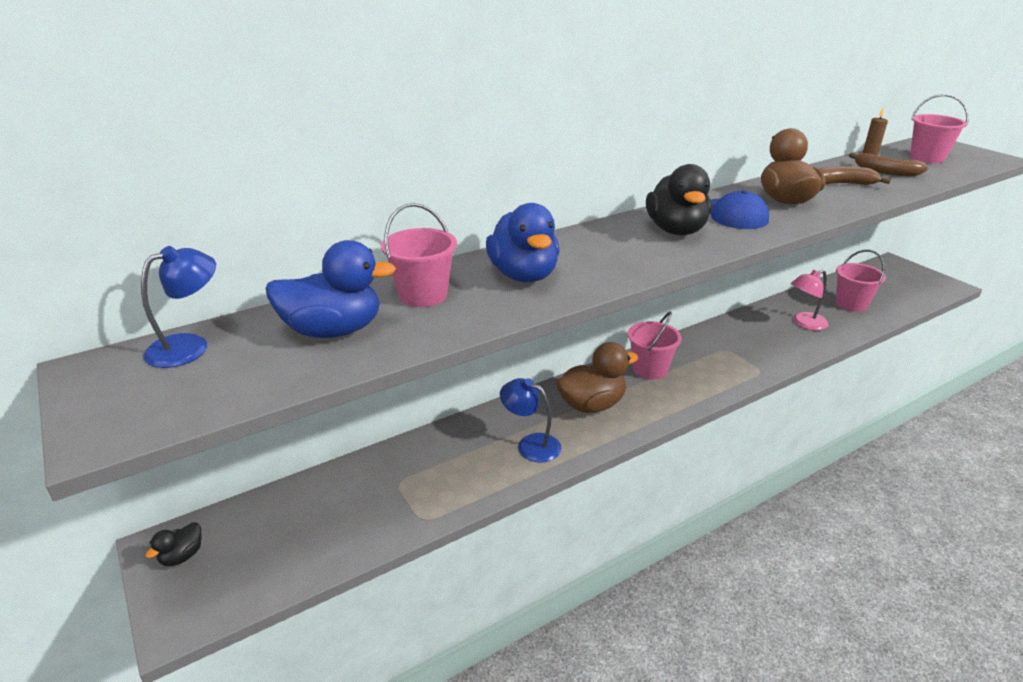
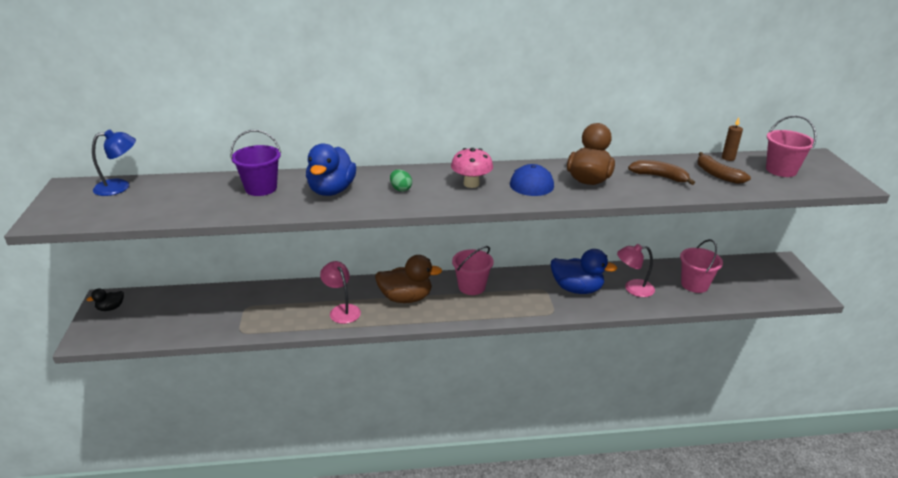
camera: 25 degrees right, 0 degrees up
blue duck [266,240,396,338] -> blue duck moved to [551,249,617,294]
pink bucket [381,203,457,307] -> purple bucket [230,130,281,196]
blue lamp [500,378,562,463] -> pink lamp [320,261,361,324]
black duck [646,164,711,236] -> pink mushroom [451,148,493,188]
none -> green egg [390,169,412,192]

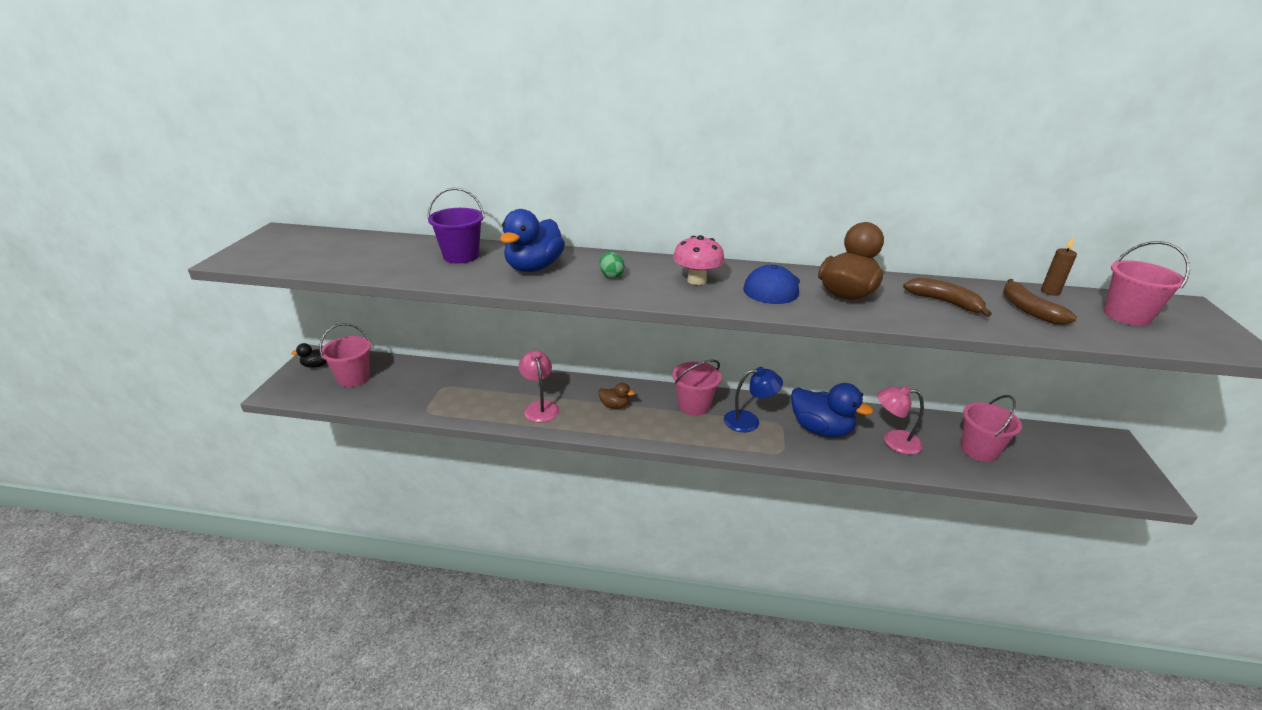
camera: 15 degrees right, 0 degrees up
blue lamp [92,130,136,196] -> blue lamp moved to [724,367,783,432]
brown duck [375,255,442,303] -> brown duck [598,383,635,409], size x0.49
none -> pink bucket [320,323,371,387]

